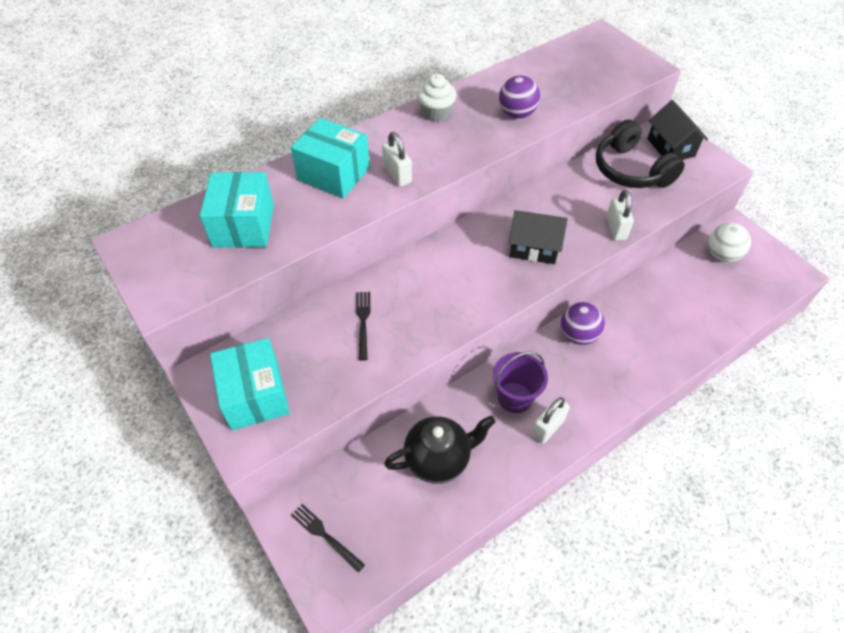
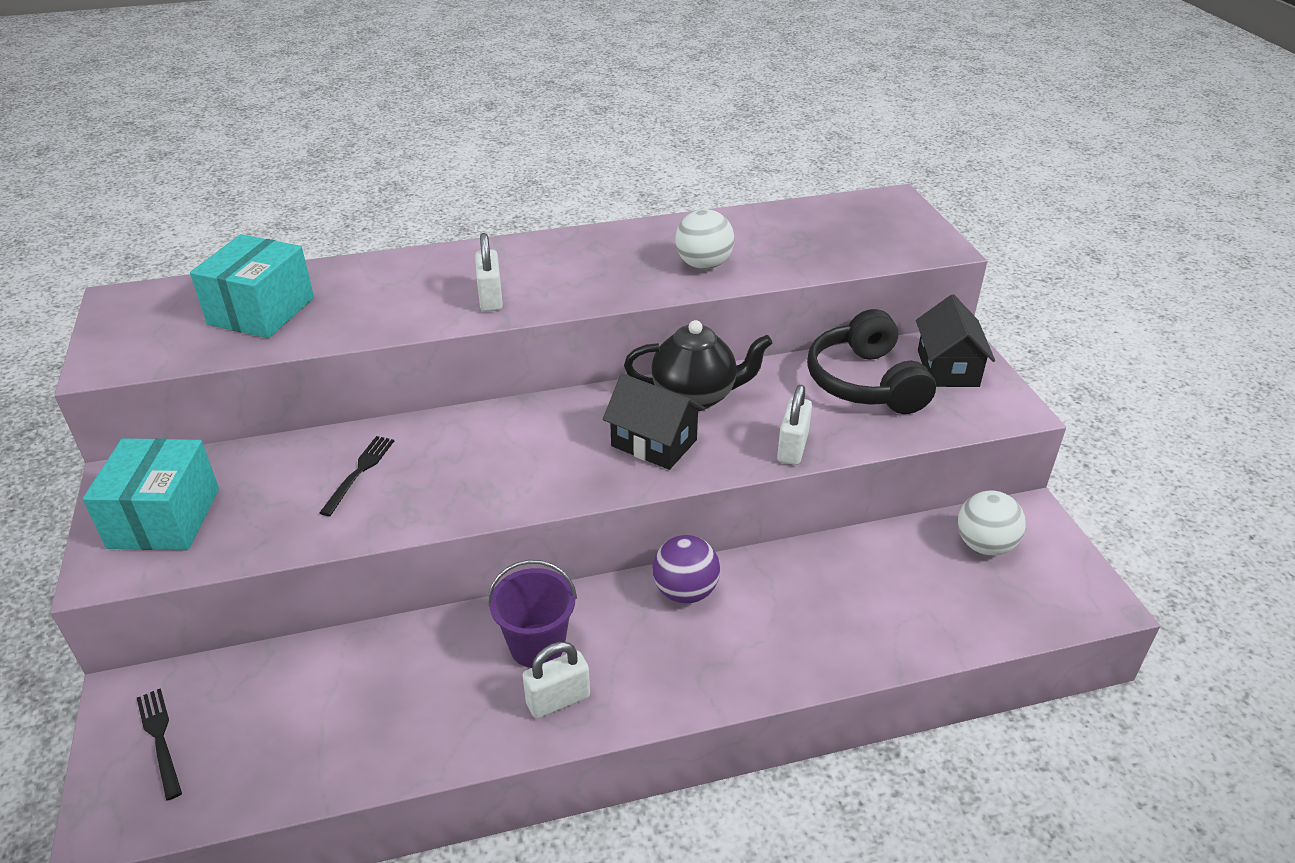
camera: 20 degrees right, 15 degrees down
turquoise box [291,118,370,198] -> none
black teapot [384,416,495,484] -> black teapot moved to [624,320,772,411]
white cupcake [417,74,456,122] -> none
purple ball [499,76,540,119] -> white ball [675,209,734,269]

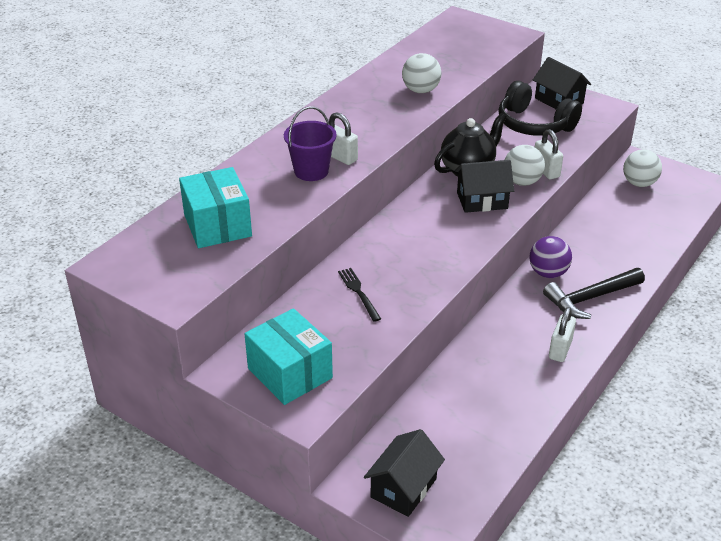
camera: 40 degrees left, 0 degrees up
black fork [137,688,182,800] -> black house [364,429,445,517]
purple bucket [488,560,577,668] -> purple bucket moved to [284,106,337,181]
none -> white ball [505,145,545,186]
none -> black hammer [543,268,645,319]

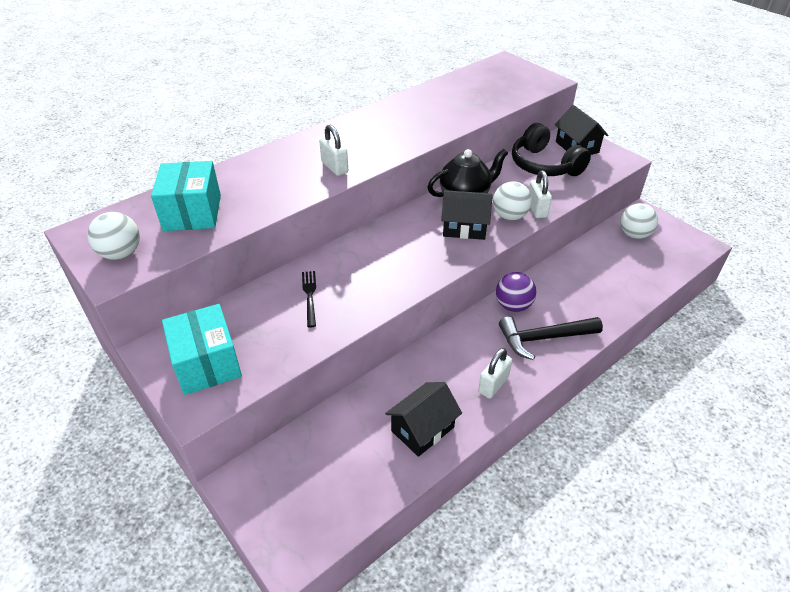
camera: 15 degrees right, 5 degrees up
purple bucket [284,106,337,181] -> none
black house [364,429,445,517] -> black house moved to [385,382,462,457]
white ball [402,53,441,93] -> white ball moved to [87,212,140,260]

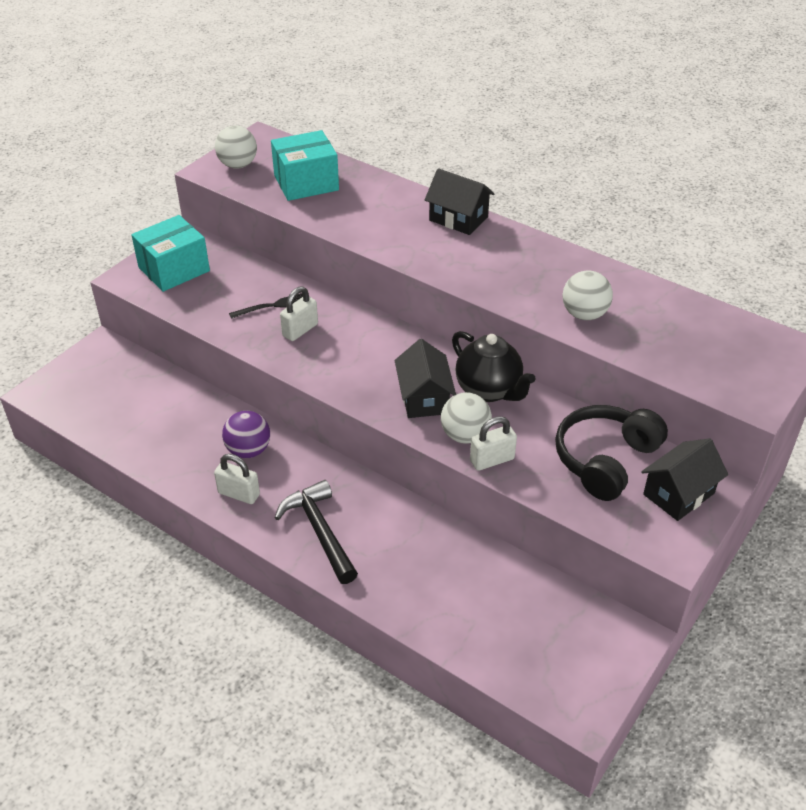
camera: 75 degrees right, 0 degrees up
white padlock [319,125,348,176] -> white padlock moved to [280,286,318,341]
black house [385,382,462,457] -> black house moved to [425,168,495,235]
purple ball [496,272,536,312] -> purple ball moved to [222,411,270,458]
white ball [621,203,658,239] -> white ball moved to [562,270,613,320]

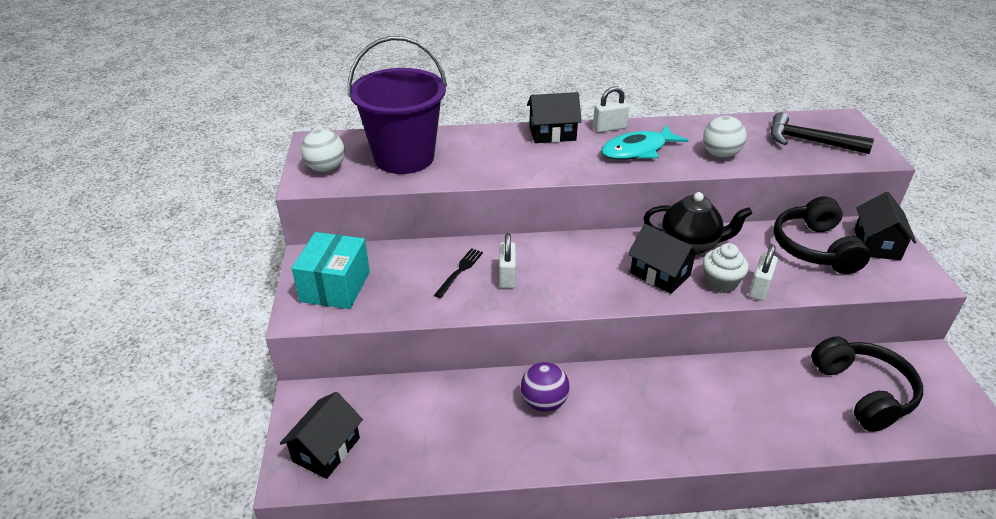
camera: 40 degrees left, 5 degrees down
white padlock [214,454,260,504] -> white padlock moved to [593,86,629,133]
turquoise box [271,130,339,201] -> purple bucket [348,36,447,174]
black hammer [275,480,358,584] -> black hammer moved to [771,112,874,154]
white ball [441,392,492,444] -> white cupcake [703,243,749,293]
none -> black house [280,392,363,479]
none -> turquoise fish [601,125,688,160]
none -> black headphones [811,336,923,432]

